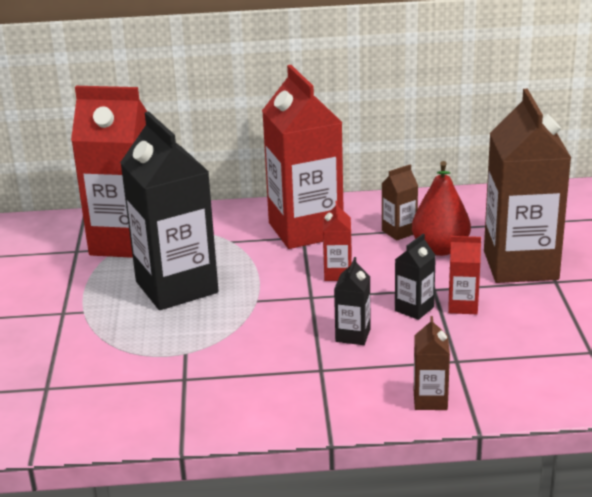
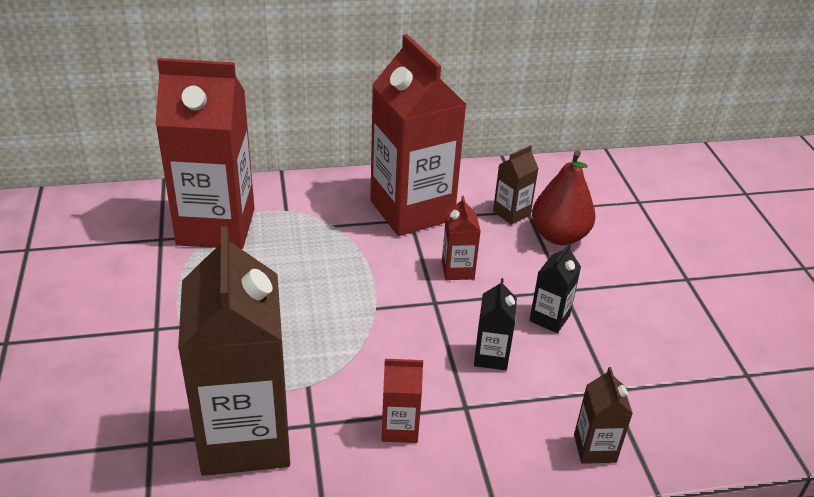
camera: 10 degrees left, 10 degrees up
black carton [120,111,219,310] -> none
red carton [448,236,481,314] -> red carton moved to [382,359,423,443]
brown carton [484,89,571,283] -> brown carton moved to [178,226,290,476]

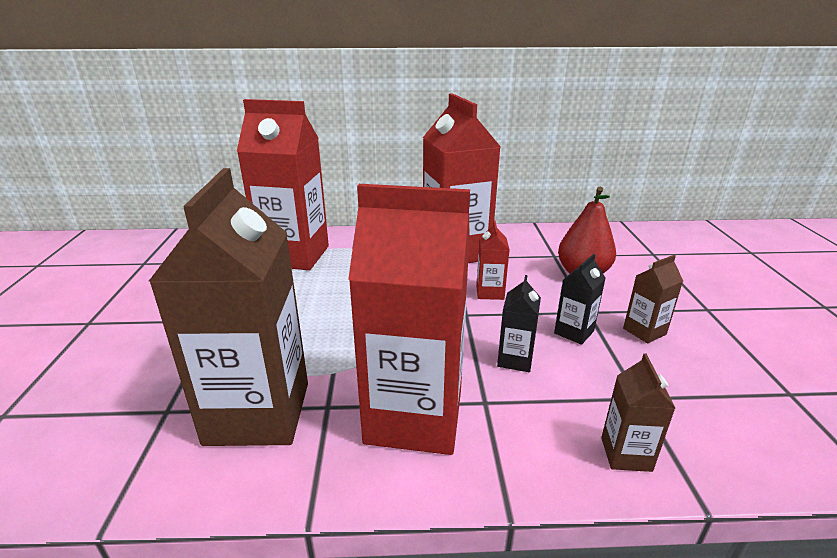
camera: 10 degrees right, 10 degrees down
red carton [382,359,423,443] -> red carton [348,184,470,455], size x2.33
brown carton [493,145,539,225] -> brown carton moved to [623,255,683,343]

